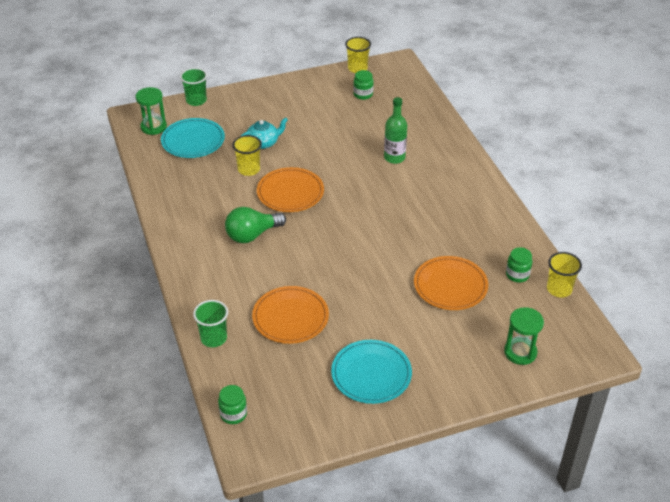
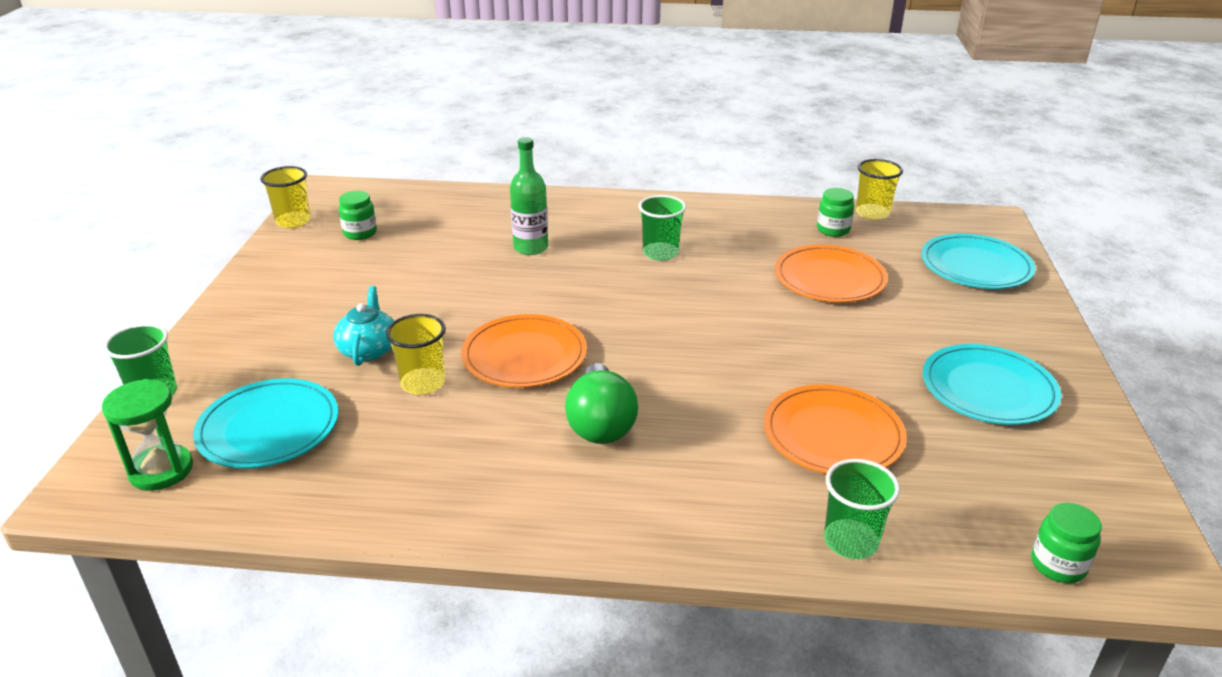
camera: 65 degrees left, 10 degrees down
green hourglass [504,307,544,365] -> turquoise plate [921,234,1036,289]
none -> green cup [638,195,686,261]

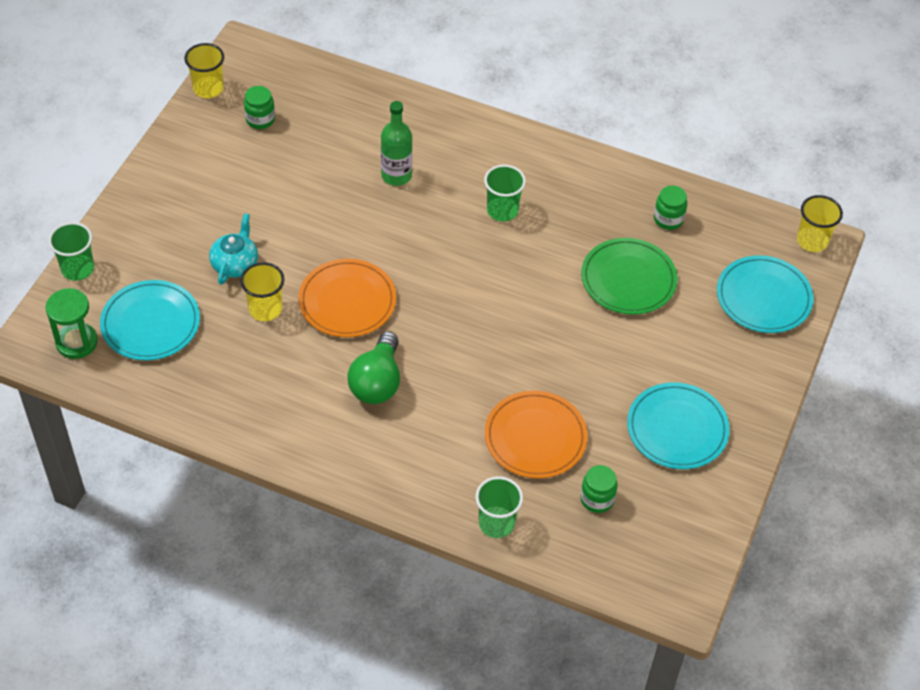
camera: 15 degrees right, 20 degrees up
orange plate [775,245,888,303] -> green plate [581,238,677,315]
yellow cup [856,159,903,220] -> yellow cup moved to [797,195,843,252]
green jar [1031,503,1102,583] -> green jar moved to [580,465,618,513]

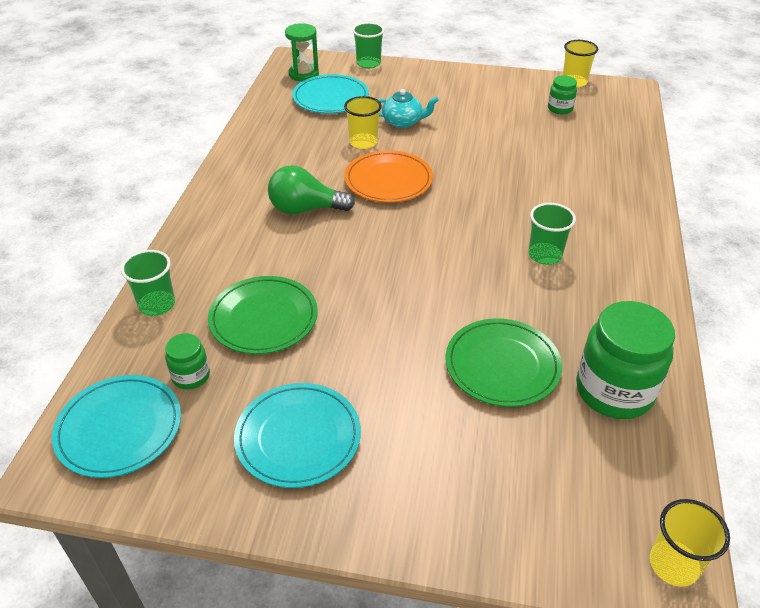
camera: 80 degrees right, 10 degrees down
green bottle [381,101,412,186] -> none
orange plate [485,391,588,479] -> green plate [208,276,318,354]
green jar [654,186,687,230] -> green jar [576,301,675,419], size x2.01
turquoise plate [717,255,814,333] -> turquoise plate moved to [52,375,181,478]

